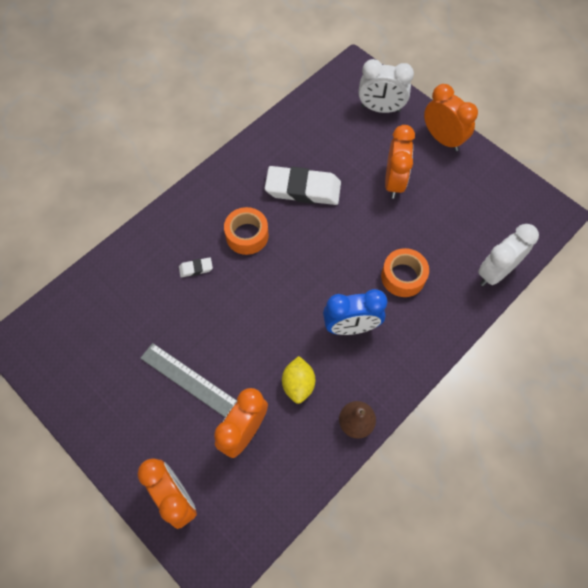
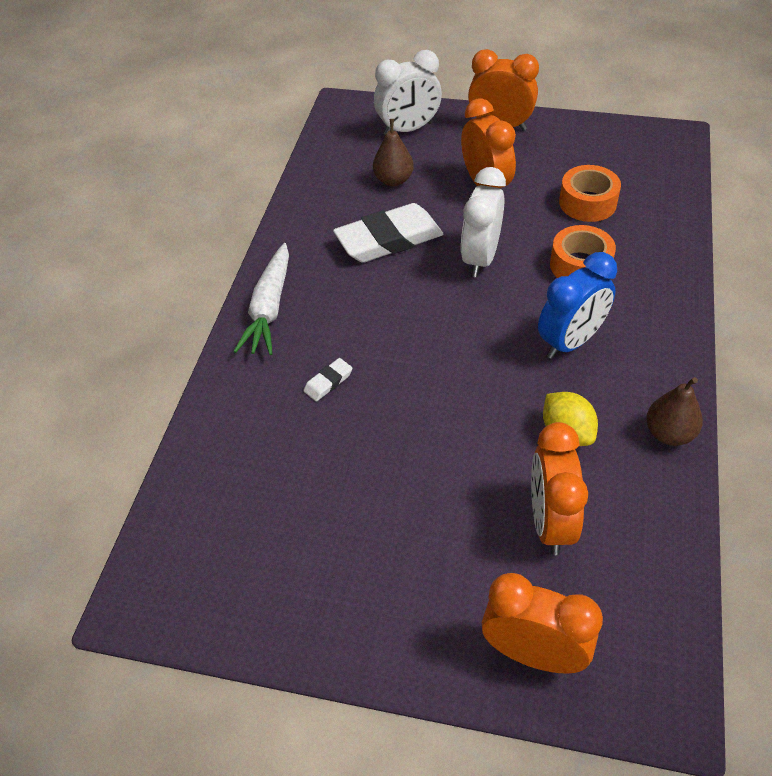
camera: 30 degrees left, 15 degrees down
grey ruler [140,343,237,417] -> none
orange tape [224,207,269,255] -> orange tape moved to [559,165,621,222]
white clock [478,224,539,286] -> white clock moved to [461,167,506,277]
none -> white carrot [233,243,289,355]
none -> brown pear [373,119,414,186]

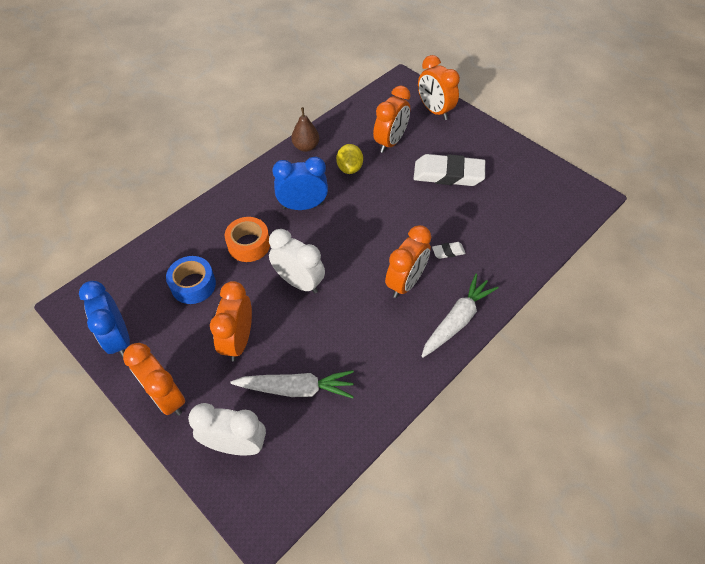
camera: 150 degrees left, 5 degrees up
white eraser [333,203,443,263] -> white eraser moved to [414,154,485,186]
brown pear [373,119,414,186] -> white carrot [231,370,354,398]
white clock [461,167,506,277] -> white clock turned 105 degrees counterclockwise [269,229,325,293]
orange tape [559,165,621,222] -> blue tape [166,256,216,304]
none -> blue clock [79,281,130,357]
none -> orange clock [385,225,431,298]

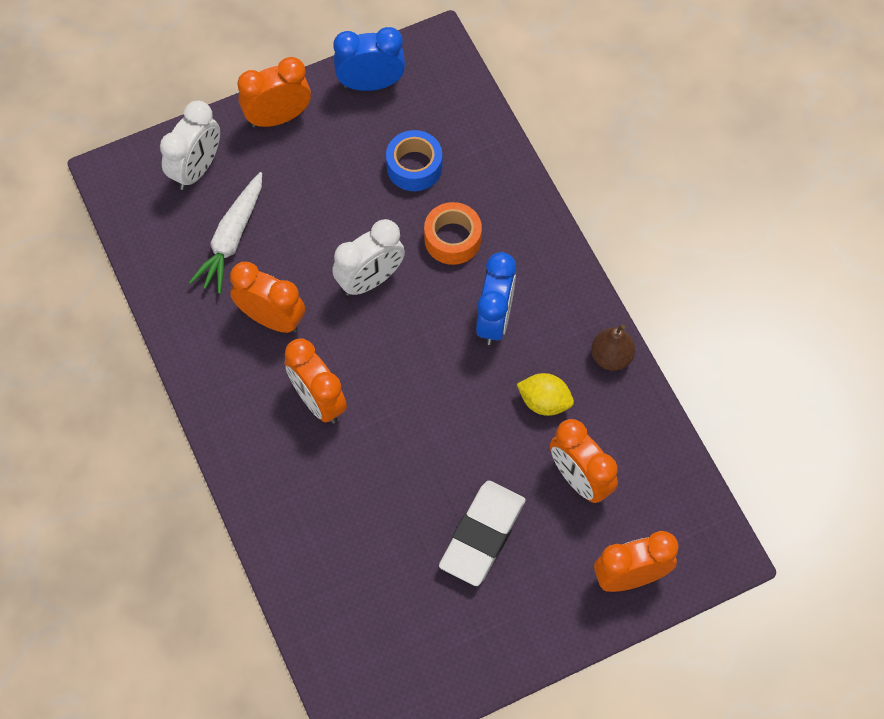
camera: 110 degrees right, 10 degrees up
orange clock [210,281,252,361] -> orange clock moved to [230,262,305,333]
white carrot [421,274,498,358] -> none
white eraser [432,242,466,259] -> none

